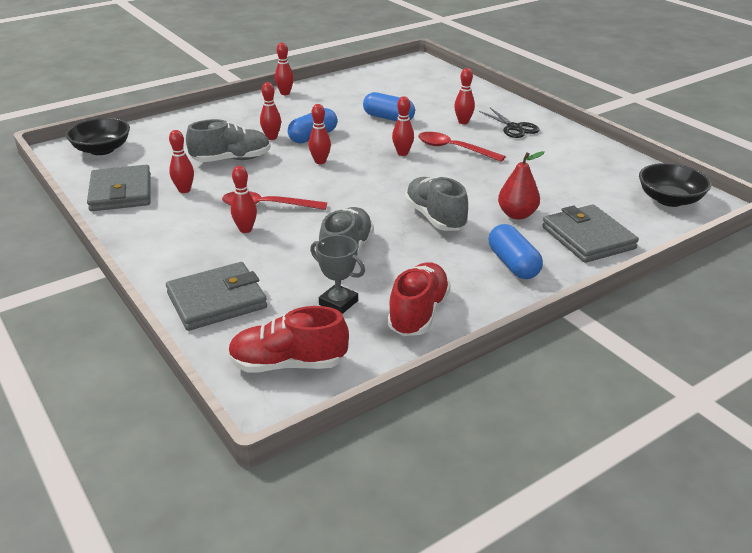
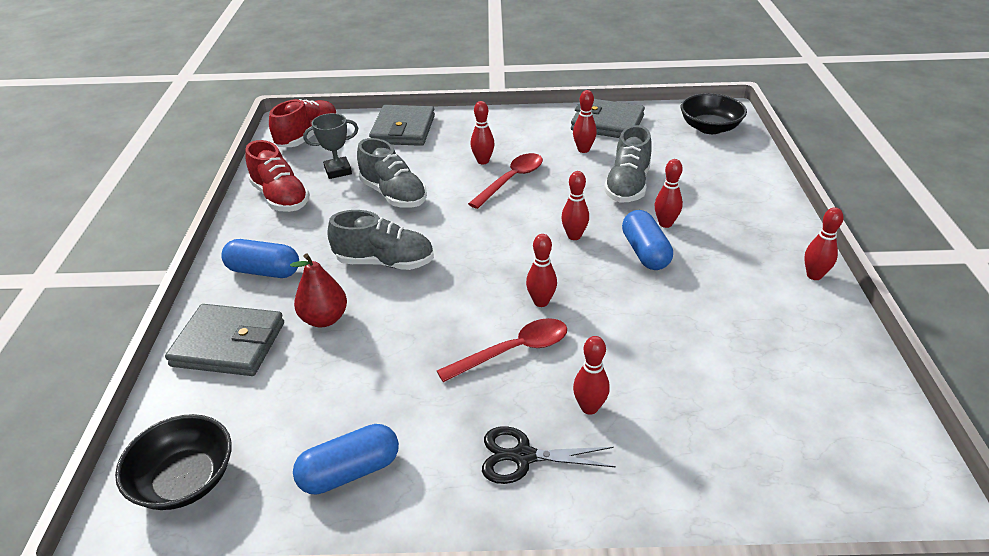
camera: 125 degrees right, 5 degrees up
blue capsule [363,92,415,121] -> blue capsule moved to [293,424,399,495]

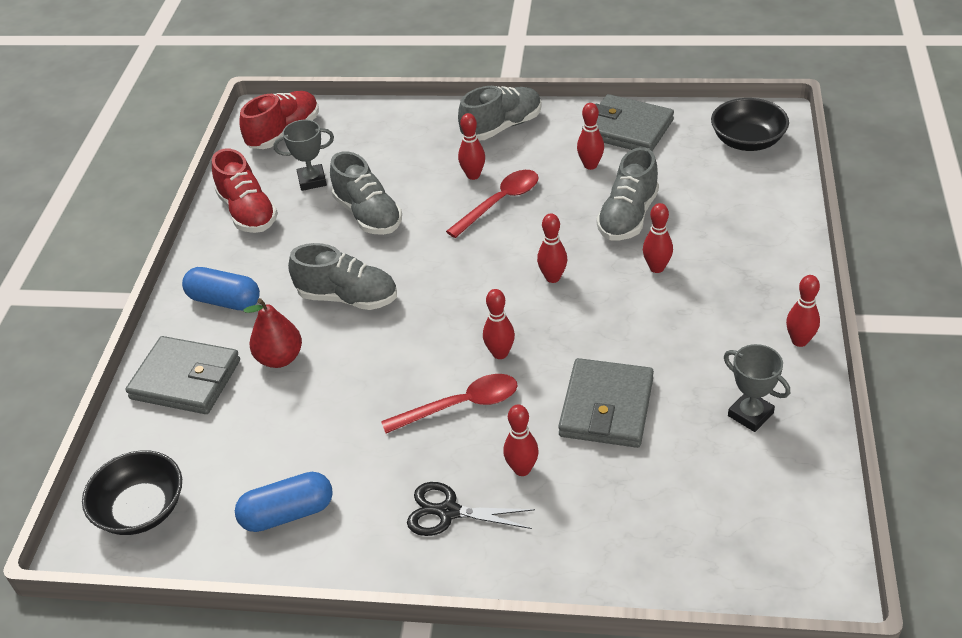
camera: 10 degrees right, 5 degrees up
grey wallet [369,105,435,146] -> grey wallet moved to [558,358,654,448]
blue capsule [622,210,673,270] -> none
none -> grey shoe [458,86,542,140]
none -> grey trophy [724,344,790,432]

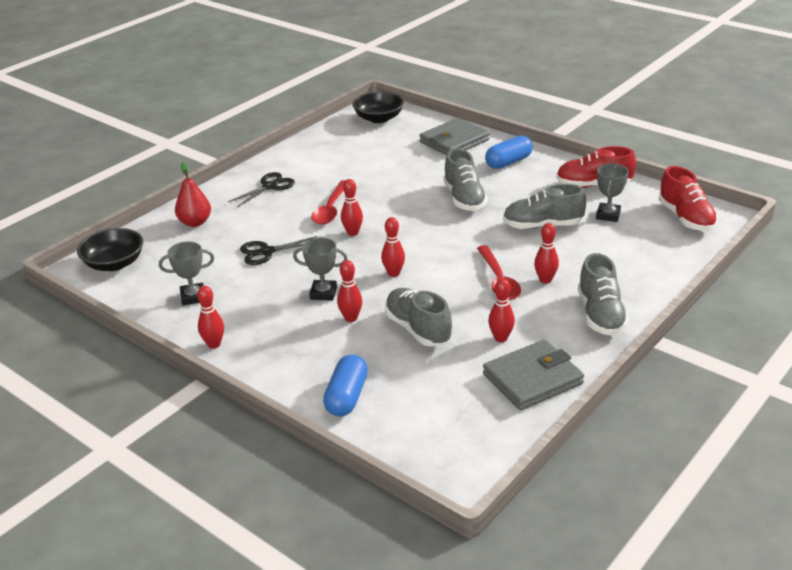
camera: 120 degrees right, 10 degrees down
blue capsule [235,472,333,532] -> blue capsule moved to [323,354,368,416]
red pear [244,298,302,368] -> red pear moved to [175,162,211,227]
grey shoe [288,243,397,310] -> grey shoe turned 60 degrees counterclockwise [444,149,488,211]
red bowling pin [503,404,539,476] -> none
grey wallet [558,358,654,448] -> black scissors [240,236,317,265]
black bowl [711,98,789,151] -> black bowl moved to [77,228,144,271]
none -> grey trophy [293,238,348,301]

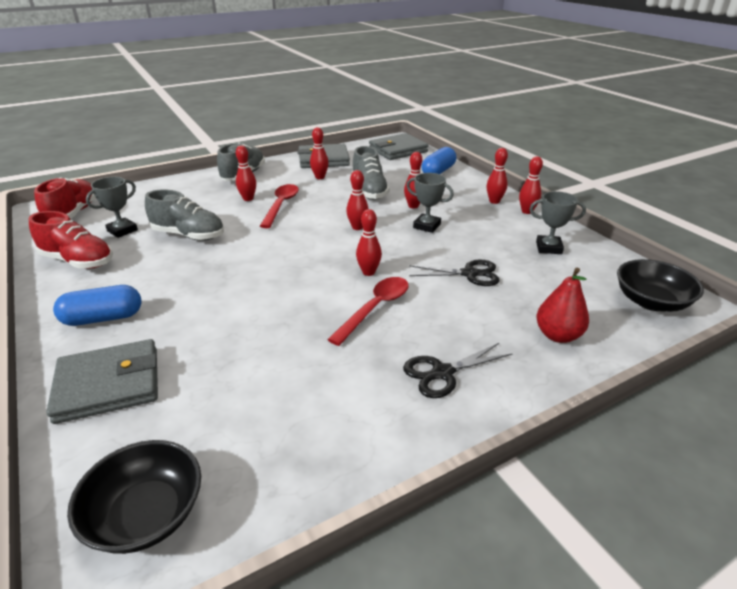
camera: 160 degrees left, 0 degrees up
grey shoe [444,149,488,211] -> none
none -> grey wallet [369,133,429,160]
none -> red bowling pin [487,148,508,204]

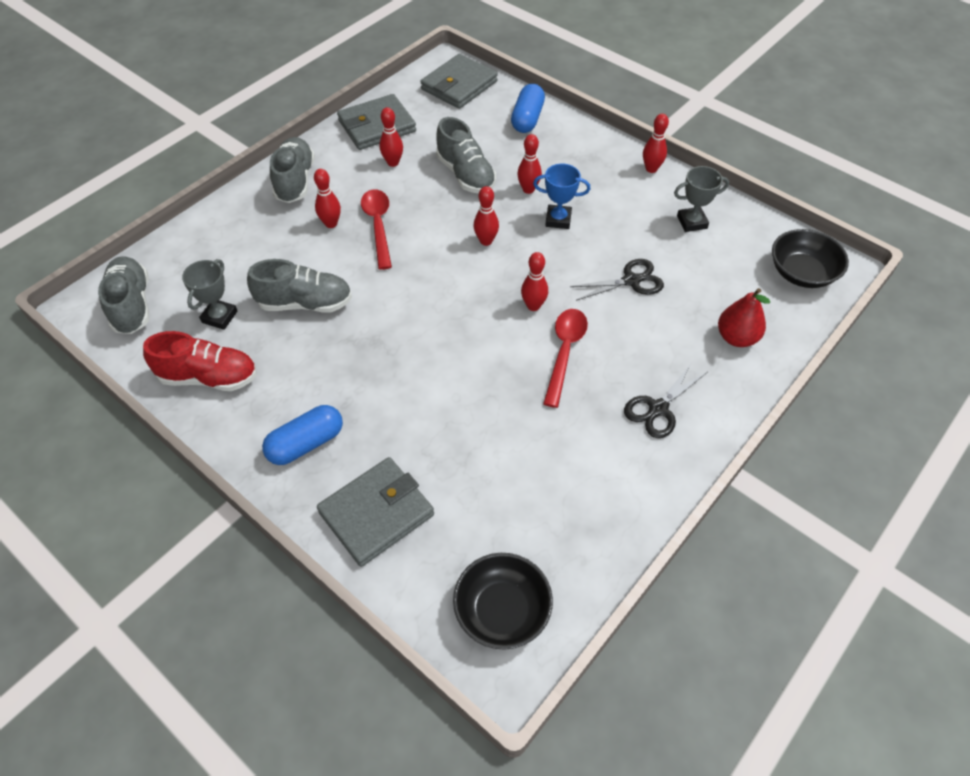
camera: 20 degrees left, 20 degrees up
red shoe [34,177,96,219] -> grey shoe [98,256,149,334]
grey trophy [406,173,454,233] -> blue trophy [533,164,590,229]
red bowling pin [487,148,508,204] -> none

